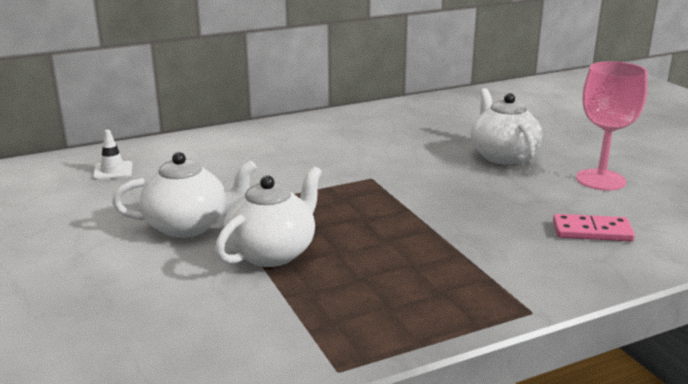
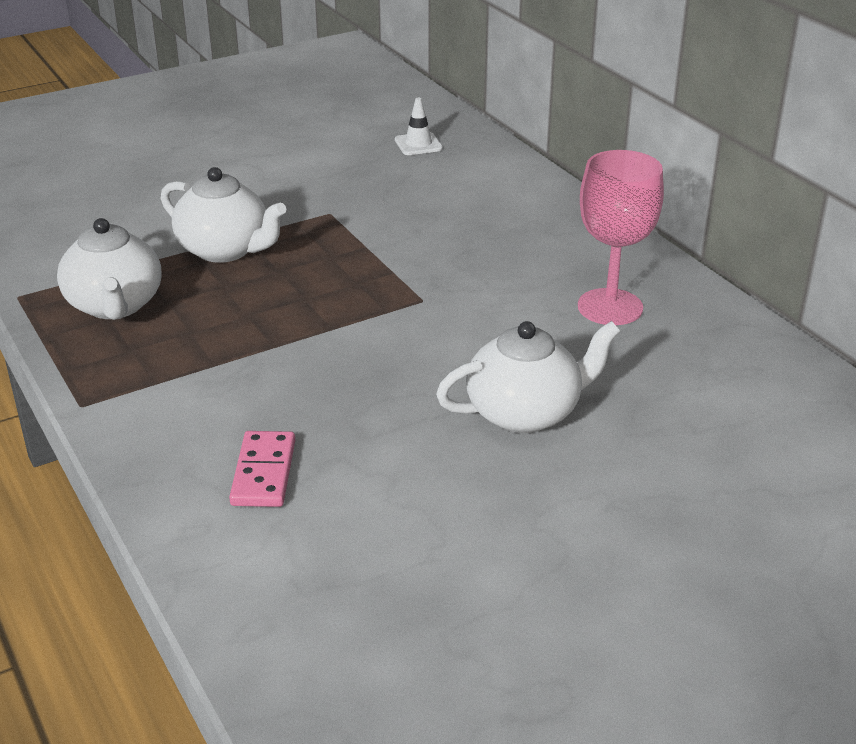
camera: 85 degrees right, 10 degrees up
white teapot [112,152,257,238] -> white teapot moved to [57,218,161,320]
pink goblet [576,61,648,191] -> pink goblet moved to [578,150,664,325]

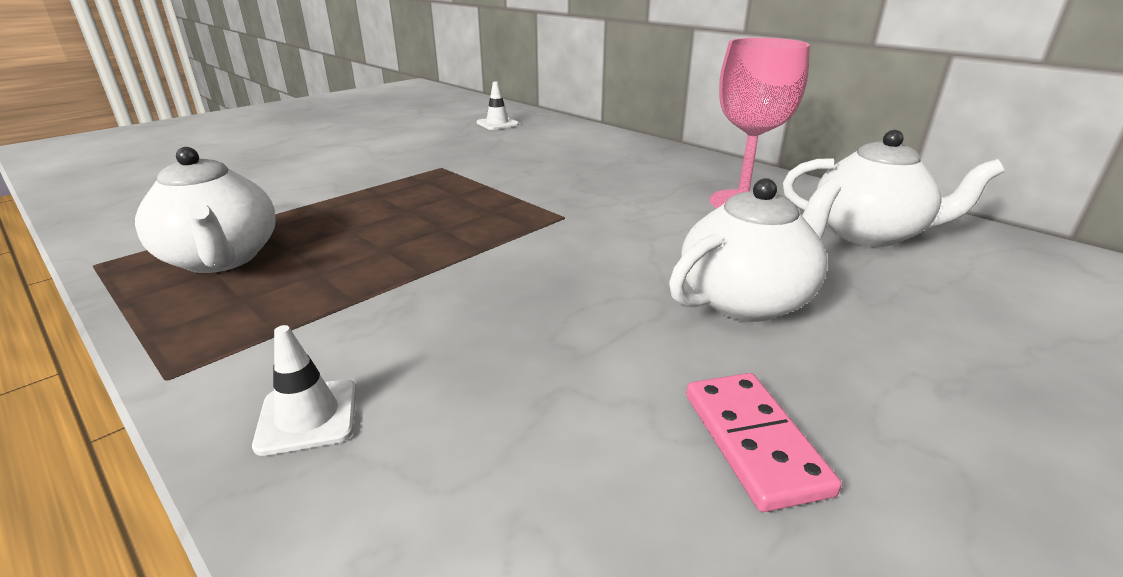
camera: 15 degrees left, 5 degrees down
white teapot [160,167,286,263] -> white teapot moved to [783,130,1005,247]
pink domino [229,431,295,507] -> pink domino moved to [686,373,842,512]
none -> white traffic cone [252,325,356,456]

